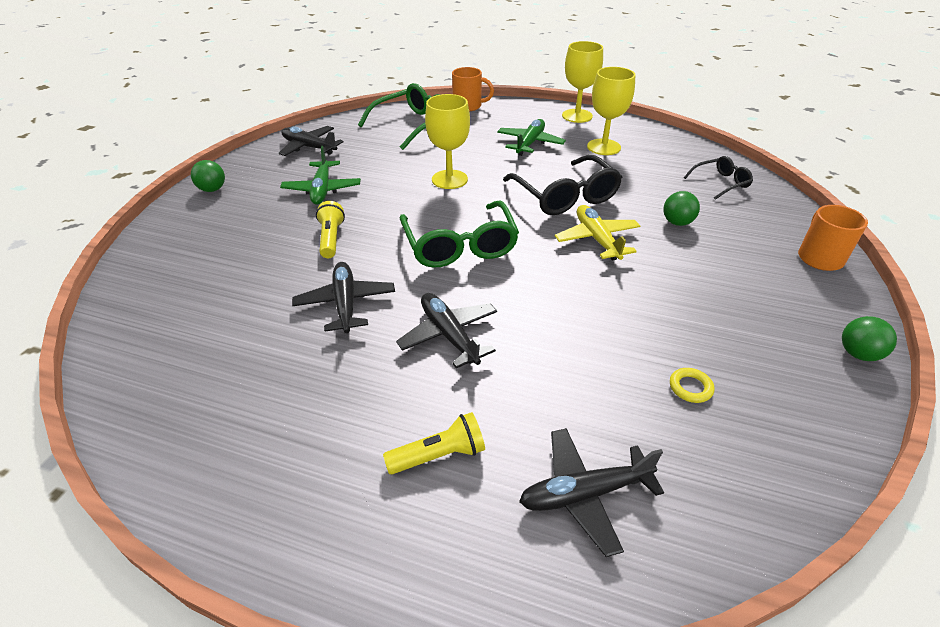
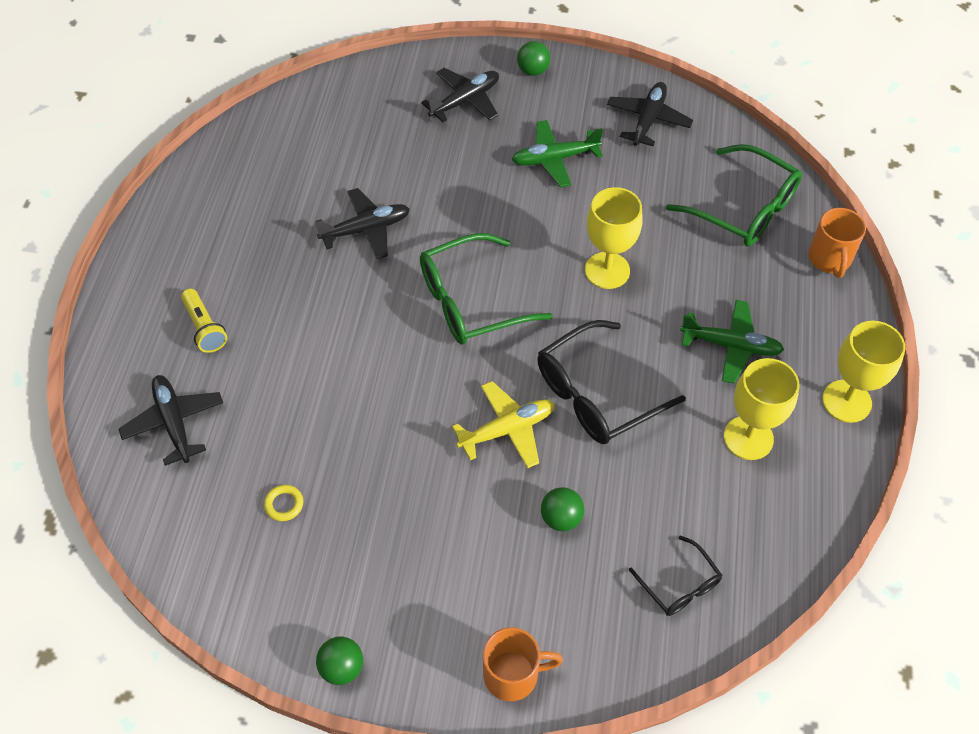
camera: 80 degrees right, 15 degrees up
yellow flashlight [316,201,345,258] -> none
black plane [396,293,497,368] -> black plane moved to [421,68,499,122]

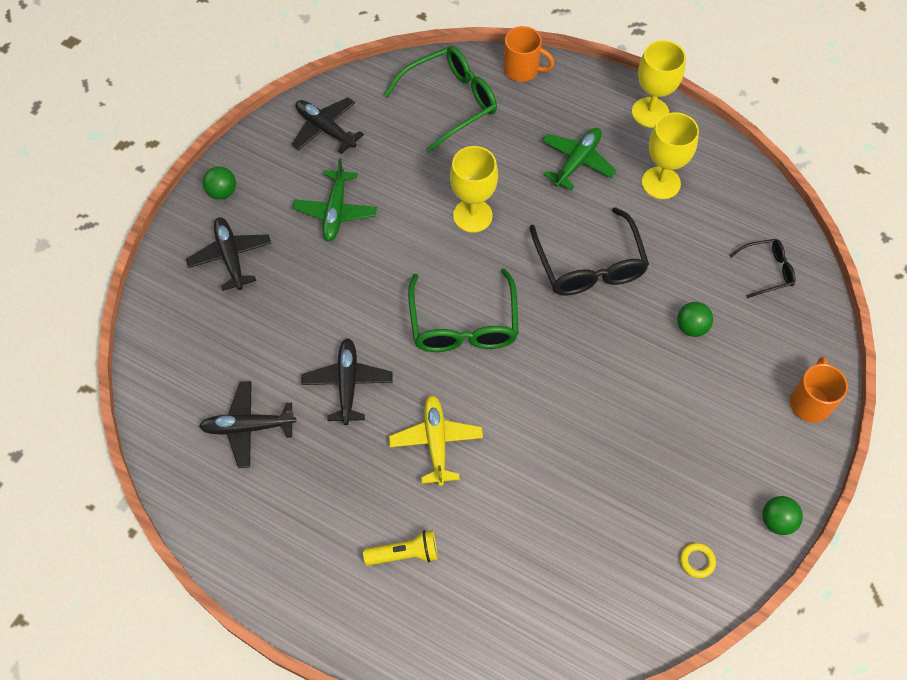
camera: 70 degrees left, 5 degrees up
black plane [119,375,223,466] -> black plane moved to [199,381,296,468]
yellow ring [264,485,303,521] -> yellow ring moved to [680,543,716,578]
yellow plane [452,381,555,469] -> yellow plane moved to [389,395,483,486]

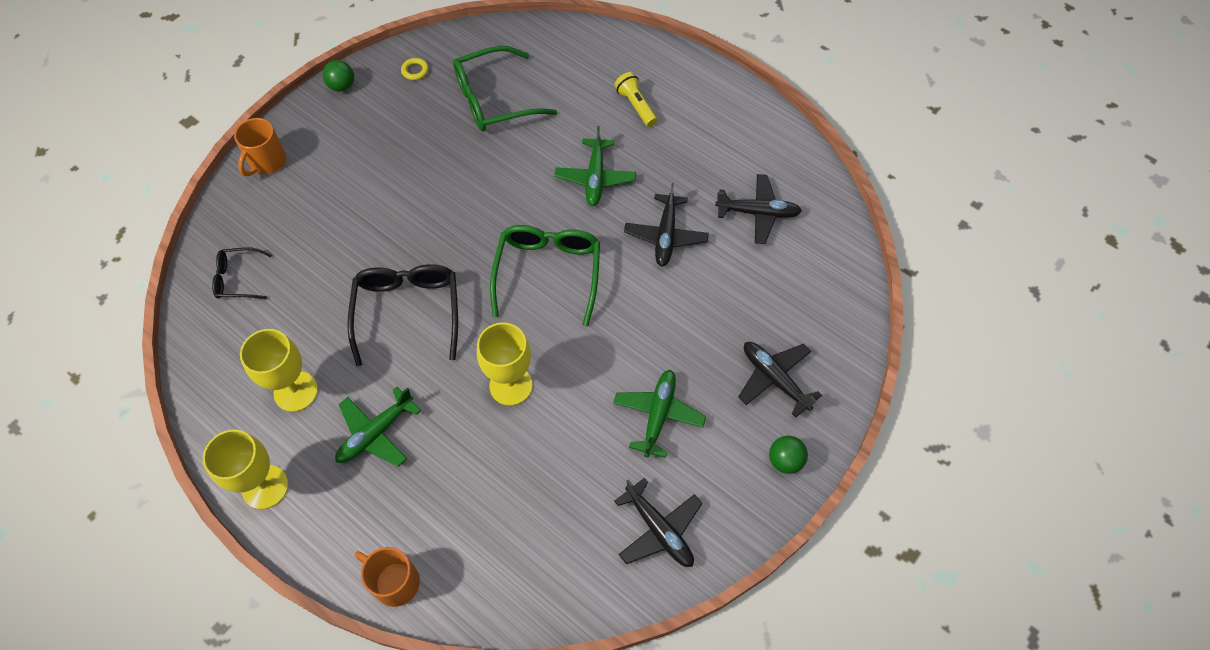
camera: 170 degrees left, 0 degrees up
black plane [186,217,272,291] -> black plane turned 150 degrees clockwise [738,342,822,418]
yellow flashlight [363,530,438,566] -> yellow flashlight turned 60 degrees clockwise [614,72,657,127]
green glasses [384,46,497,152] -> green glasses moved to [453,46,557,131]
yellow plane [389,395,483,486] -> green plane [555,126,636,206]
green ball [677,302,713,337] -> none

